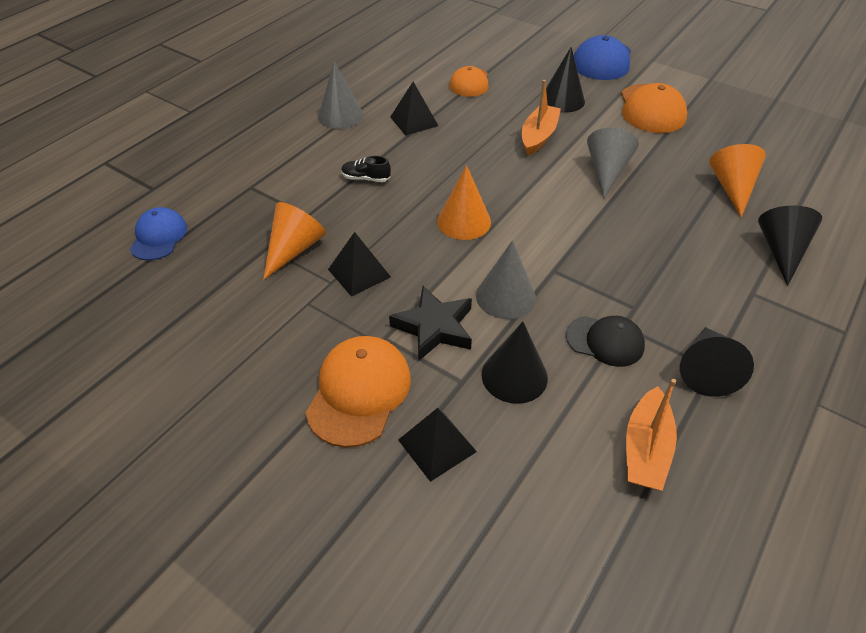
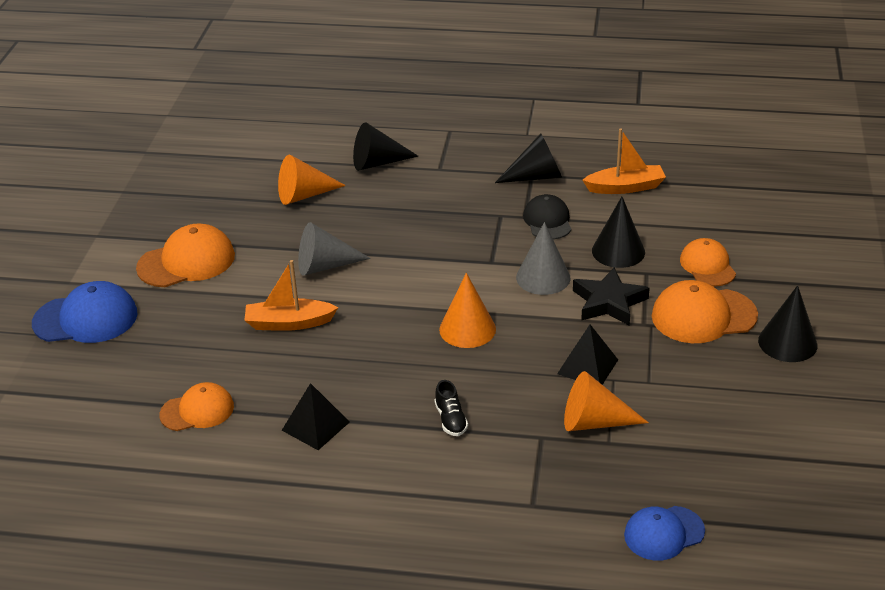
camera: 115 degrees left, 10 degrees down
grey cone [318,62,363,129] -> none
black pyramid [398,408,477,482] -> orange cap [680,238,736,287]
black cone [546,47,585,113] -> black cone moved to [758,285,817,362]

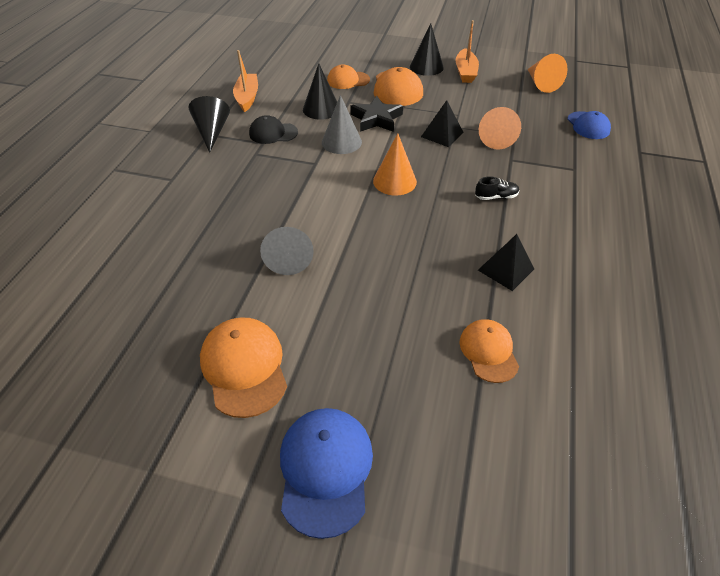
camera: 85 degrees left, 10 degrees up
orange boat [244,260,338,331] -> orange boat moved to [456,20,479,83]
orange cone [278,155,346,205] -> orange cone moved to [527,54,568,93]
black cone [353,122,419,171] -> none

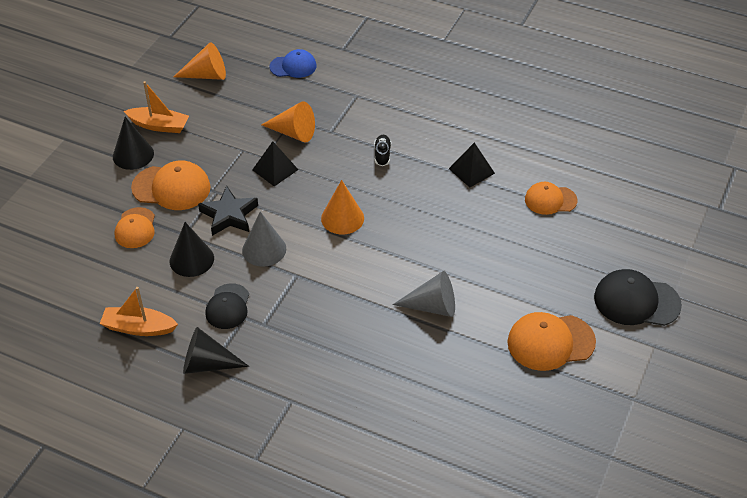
camera: 80 degrees left, 0 degrees up
blue cap [280,408,373,539] -> black cap [594,269,682,326]

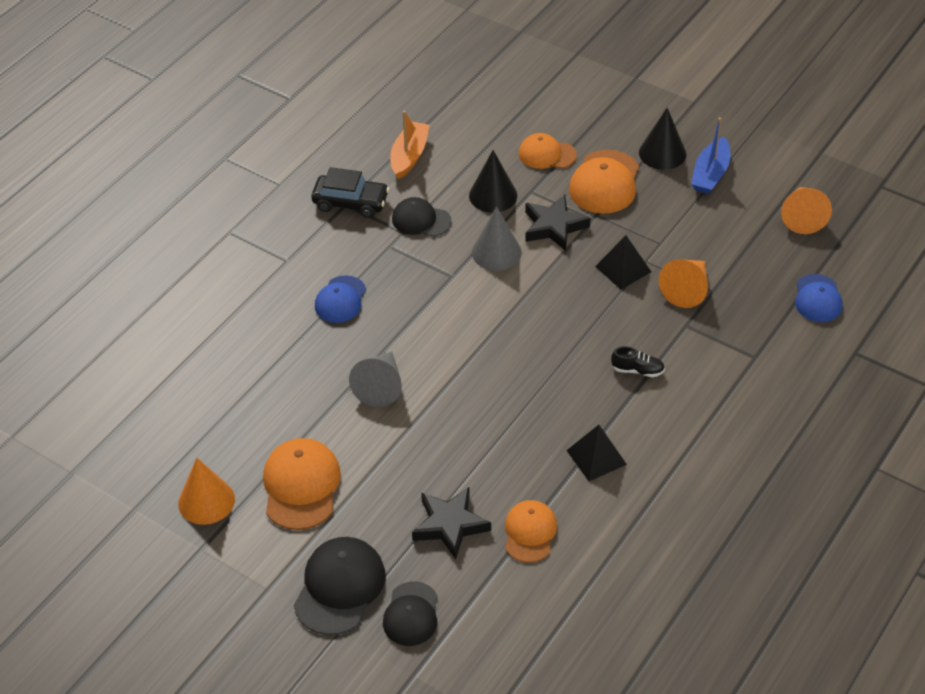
camera: 100 degrees right, 0 degrees up
orange boat [124,81,189,133] -> blue boat [691,118,730,194]
black cone [183,327,249,374] -> black car [311,167,389,218]
orange cone [321,180,364,234] -> orange cone moved to [178,458,235,525]
none -> blue cap [315,275,366,323]
none -> black cap [383,581,438,646]
none -> black star [412,487,491,559]

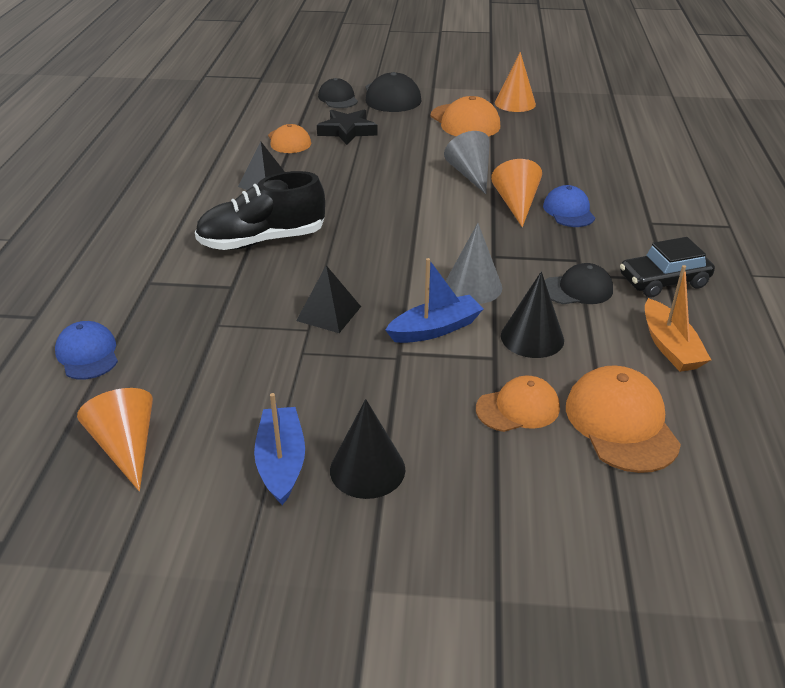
camera: 150 degrees right, 10 degrees down
black star [525,195,591,251] -> blue boat [385,258,483,343]
orange cap [569,150,639,214] -> orange cap moved to [566,365,681,473]
black shoe [611,346,665,377] -> black shoe [195,171,325,250], size x2.40
orange cone [659,259,708,308] -> orange cone moved to [491,159,542,227]

